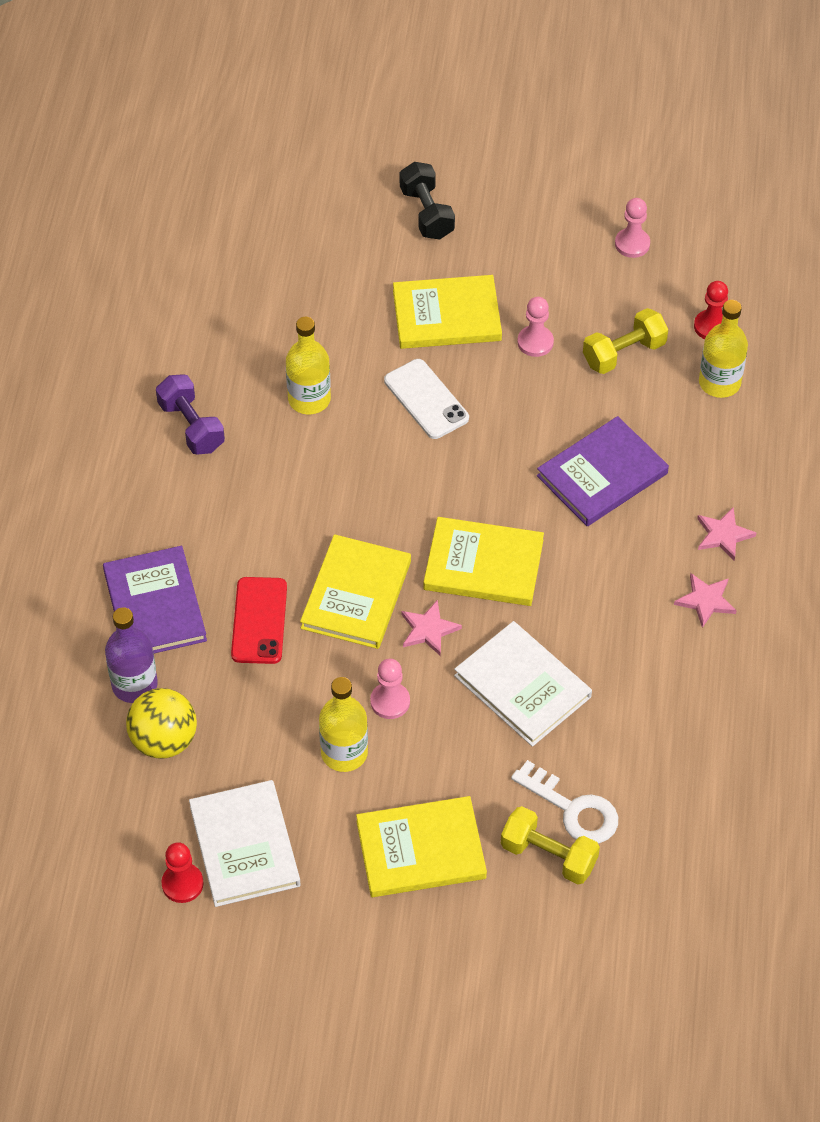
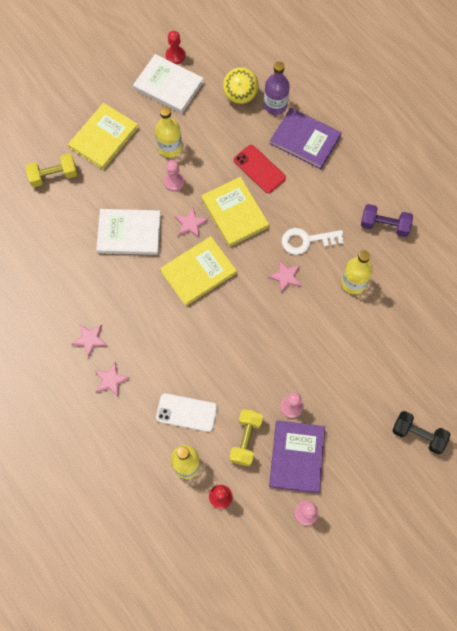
camera: 135 degrees right, 15 degrees up
white phone [384,359,469,439] -> white phone moved to [156,393,217,432]
yellow book [393,275,502,349] -> none
white key [511,760,618,844] -> white key moved to [282,228,344,255]
purple book [537,416,669,526] -> purple book moved to [269,420,325,493]
none -> pink star [268,260,302,293]

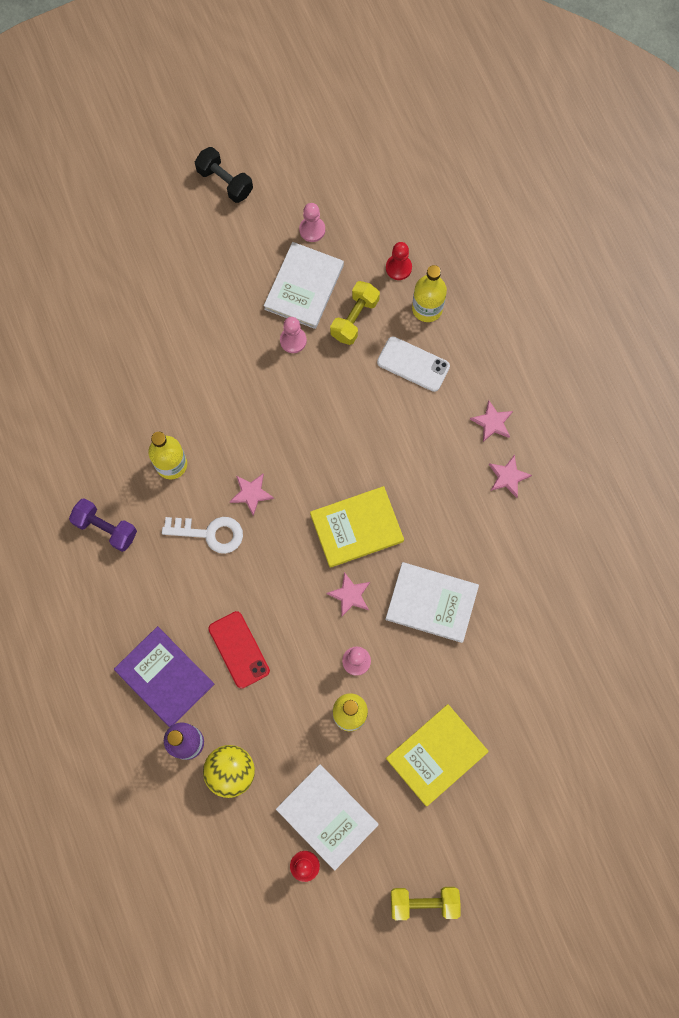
camera: 165 degrees left, 5 degrees up
yellow dumbbell [26,154,77,187] -> yellow dumbbell moved to [391,887,460,920]
yellow book [201,177,269,247] -> none
purple book [269,420,325,493] -> white book [264,242,344,329]
black dumbbell [392,411,451,454] -> black dumbbell moved to [195,147,253,203]

